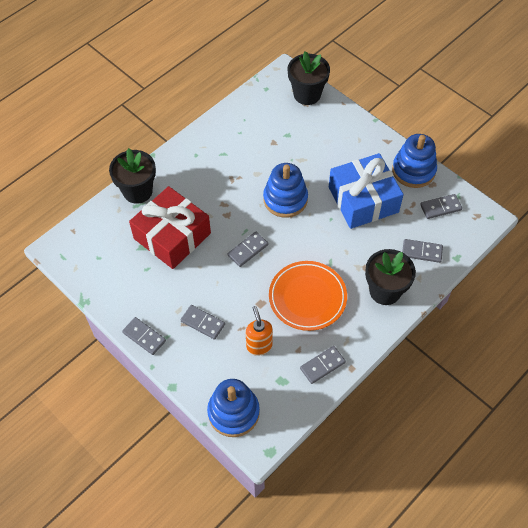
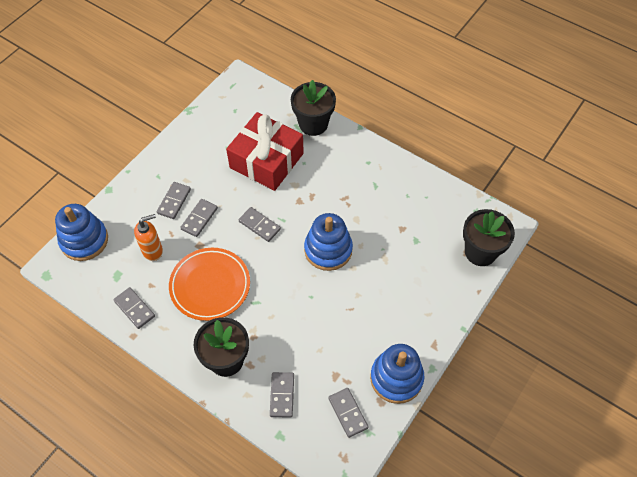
camera: 80 degrees right, 0 degrees up
grey domino [122,317,166,355] -> grey domino moved to [180,199,218,237]
blue gift [329,153,404,229] -> none

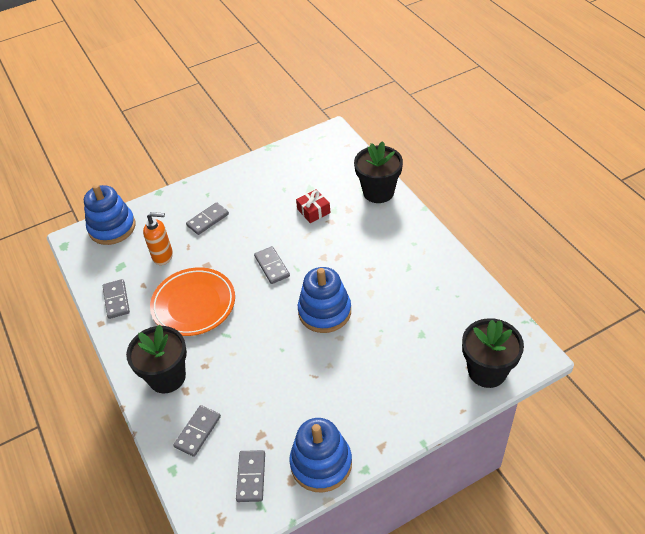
camera: 30 degrees right, 10 degrees down
grey domino [180,199,218,237] -> none
red gift [226,112,304,191] -> red gift [296,189,331,223], size x0.43

